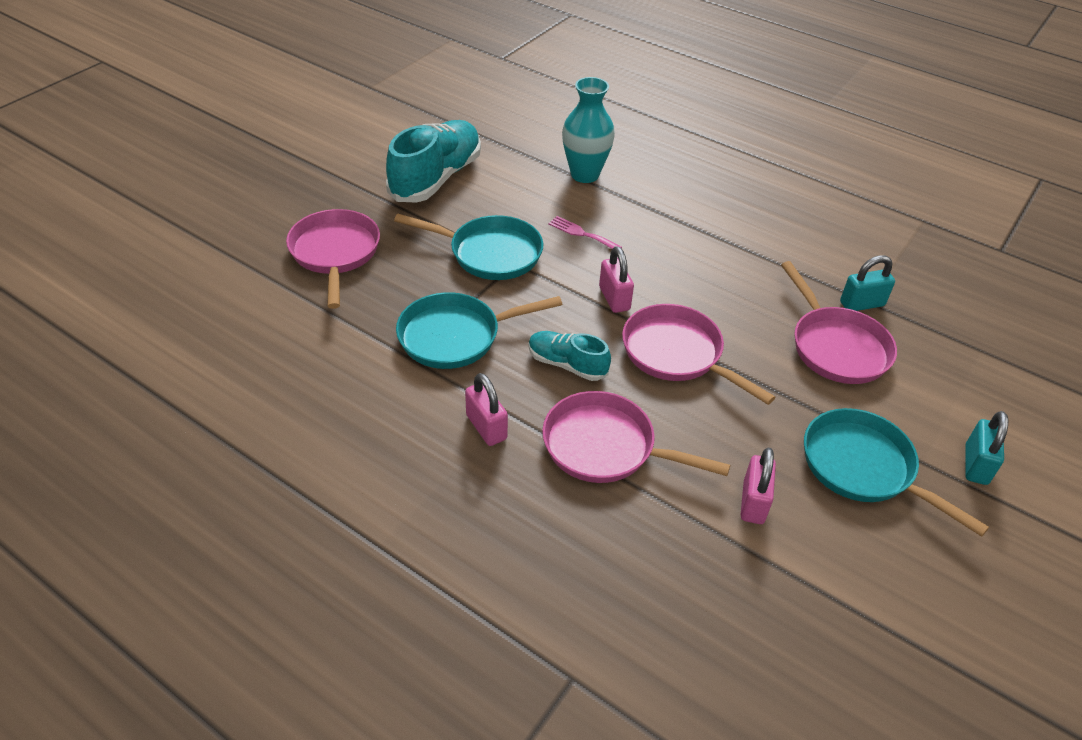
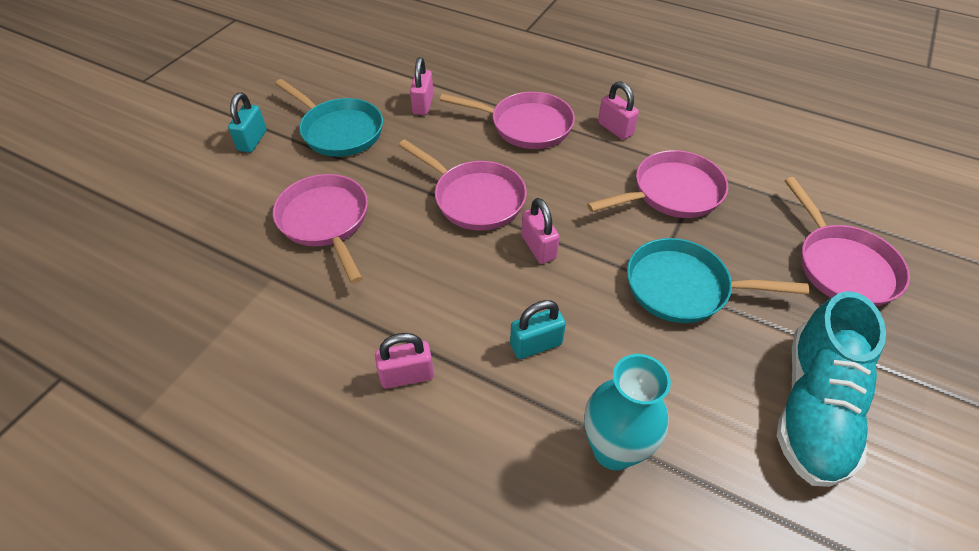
camera: 175 degrees right, 5 degrees up
turquoise pan [396,292,563,369] -> pink pan [587,150,728,218]
turquoise shoe [529,331,611,381] -> none
pink fork [548,216,622,249] -> none
turquoise padlock [840,255,895,311] -> turquoise padlock moved to [510,300,566,359]
none -> pink padlock [375,333,434,389]

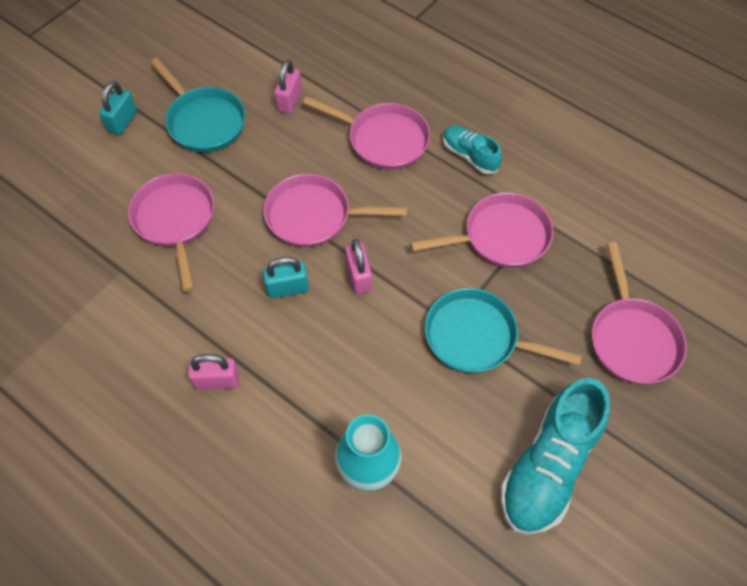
camera: 10 degrees right, 10 degrees up
pink pan [398,140,527,231] -> pink pan turned 135 degrees clockwise [263,174,407,247]
turquoise padlock [510,300,566,359] -> turquoise padlock moved to [263,257,309,298]
pink padlock [598,81,639,140] -> turquoise shoe [443,126,502,174]

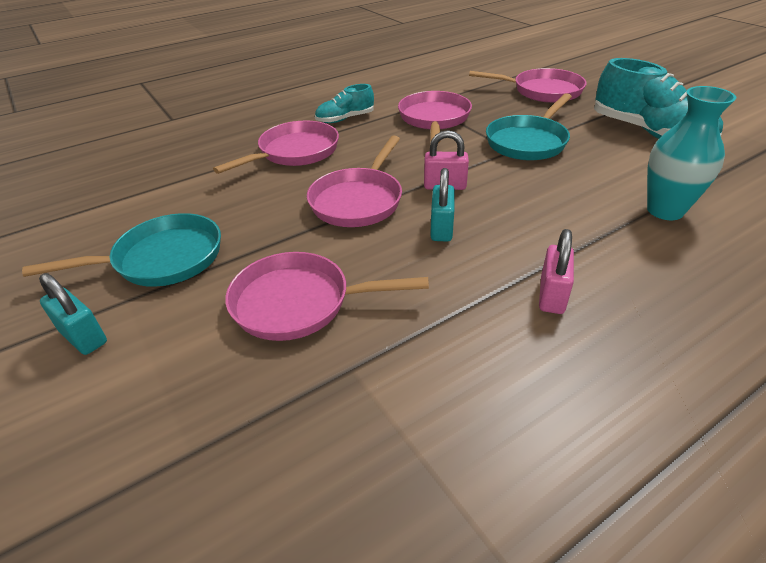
camera: 70 degrees left, 20 degrees down
pink padlock [274,60,302,114] -> none

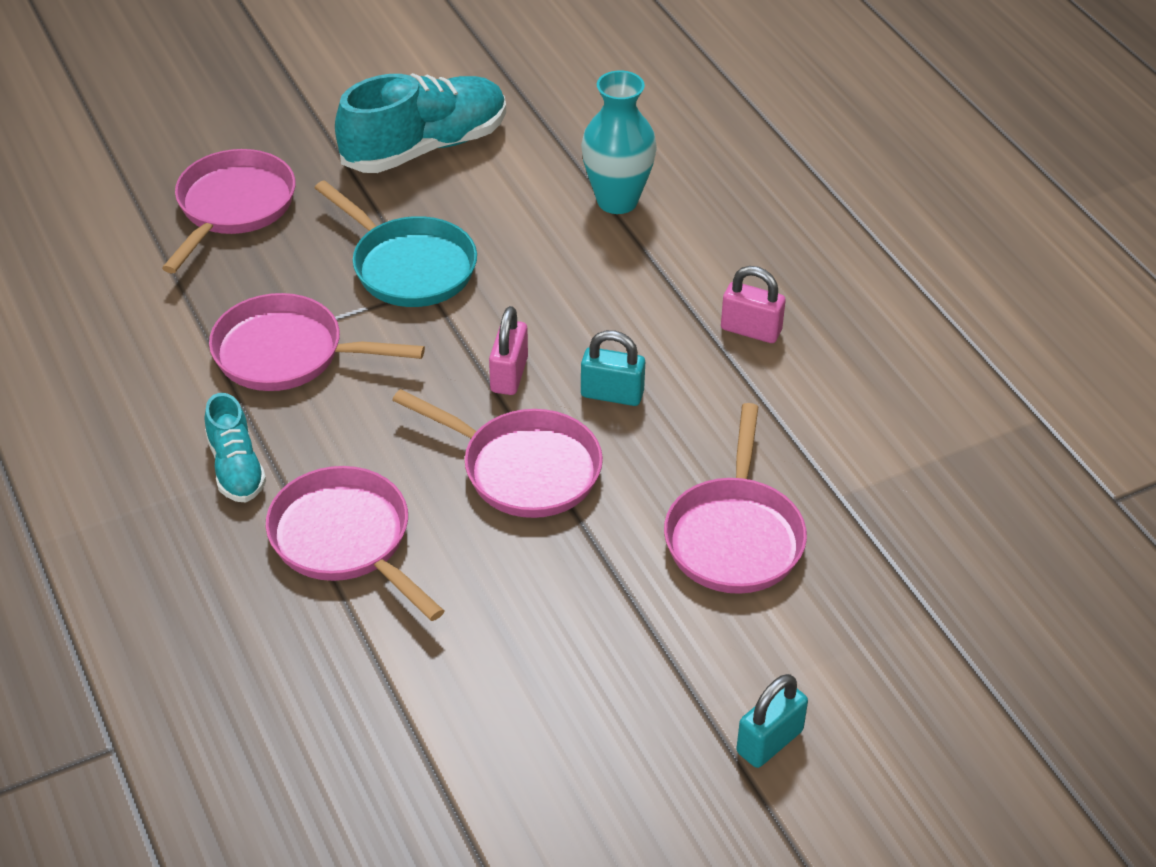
camera: 85 degrees left, 5 degrees up
turquoise pan [22,213,221,287] -> none

